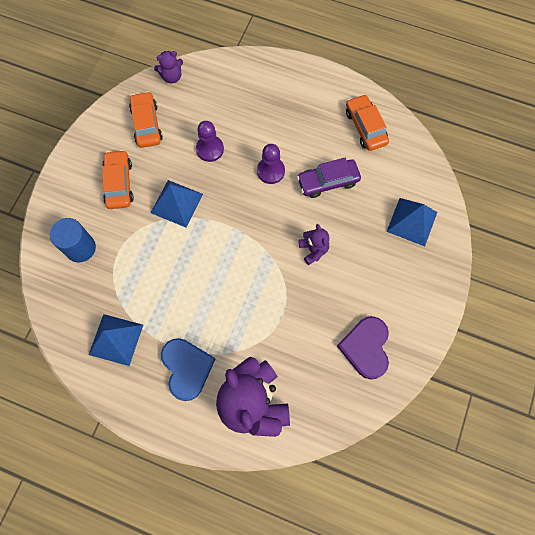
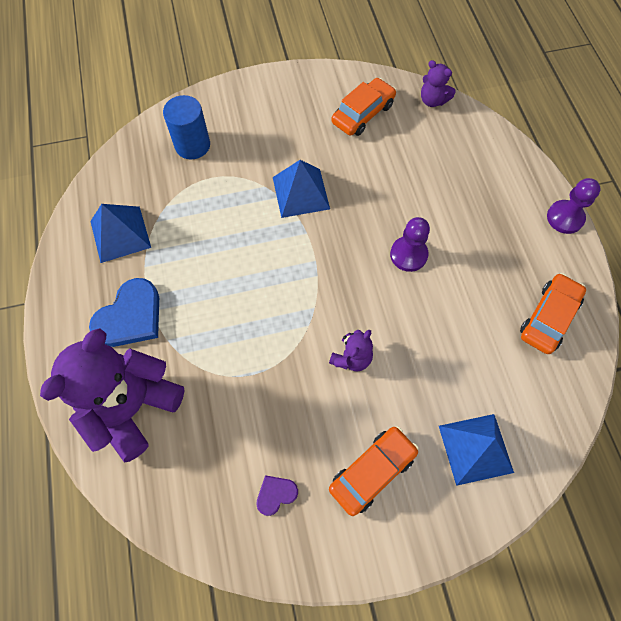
camera: 55 degrees right, 5 degrees down
orange car [102,150,134,209] -> orange car moved to [329,426,419,516]
purple pawn [196,121,224,162] -> purple pawn moved to [547,178,601,234]
purple car [297,158,361,198] -> none
purple heart [337,316,389,380] -> purple heart [256,475,298,516], size x0.50

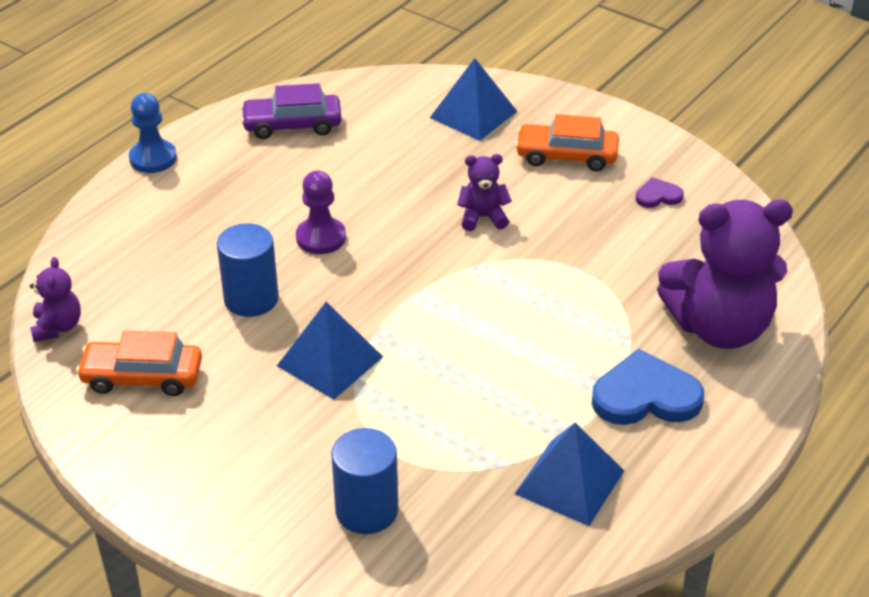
camera: 130 degrees left, 25 degrees down
purple heart [256,475,298,516] -> purple heart turned 150 degrees clockwise [636,177,684,208]
orange car [520,273,586,354] -> purple car [241,83,342,139]
purple pawn [547,178,601,234] -> blue pawn [129,93,177,173]
none -> blue cylinder [217,223,279,317]

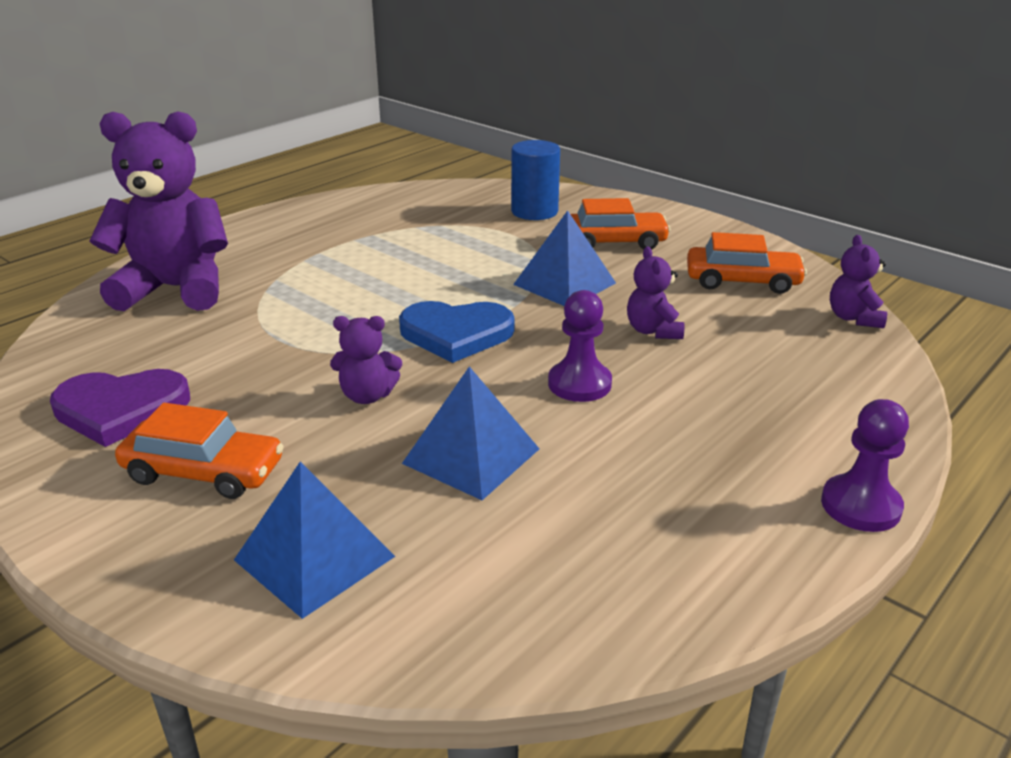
camera: 175 degrees left, 10 degrees down
blue pawn [129,93,177,173] -> purple pawn [821,399,909,532]
blue cylinder [217,223,279,317] -> purple teddy bear [627,246,684,339]
purple car [241,83,342,139] -> none
blue pyramid [515,422,624,526] -> blue pyramid moved to [402,366,540,500]
blue heart [592,349,704,425] -> blue heart moved to [399,301,515,363]
purple heart [636,177,684,208] -> purple heart [50,369,190,447], size x1.99
none -> orange car [570,198,671,250]

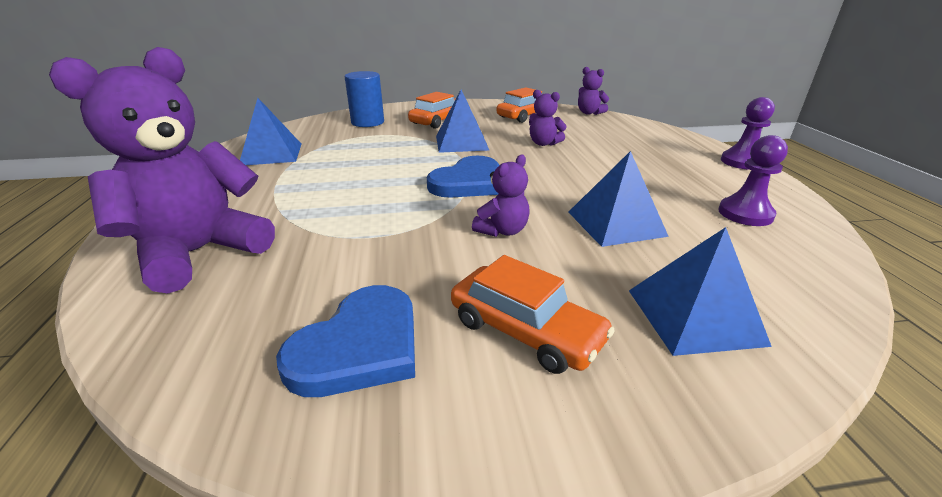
camera: 50 degrees left, 0 degrees up
purple heart [50,369,190,447] -> blue heart [276,285,415,397]
orange car [115,403,284,499] -> orange car turned 75 degrees clockwise [451,255,615,374]
purple pawn [548,290,612,402] -> purple pawn moved to [718,135,788,226]
none -> blue pyramid [240,98,301,165]

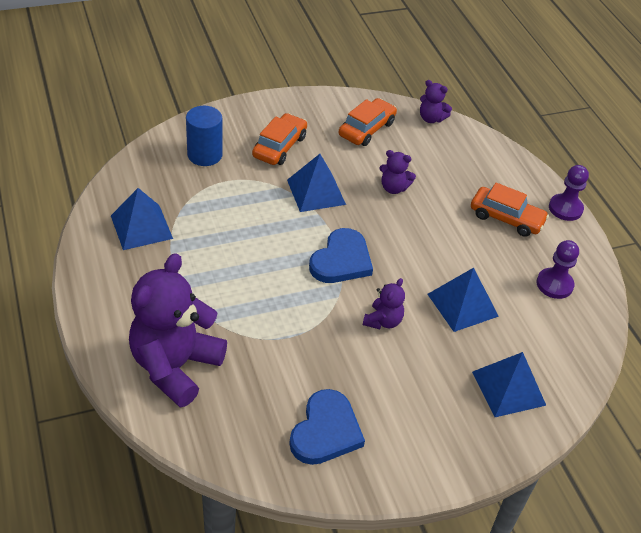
camera: 15 degrees left, 15 degrees up
orange car [451,255,615,374] -> orange car moved to [471,183,549,237]

